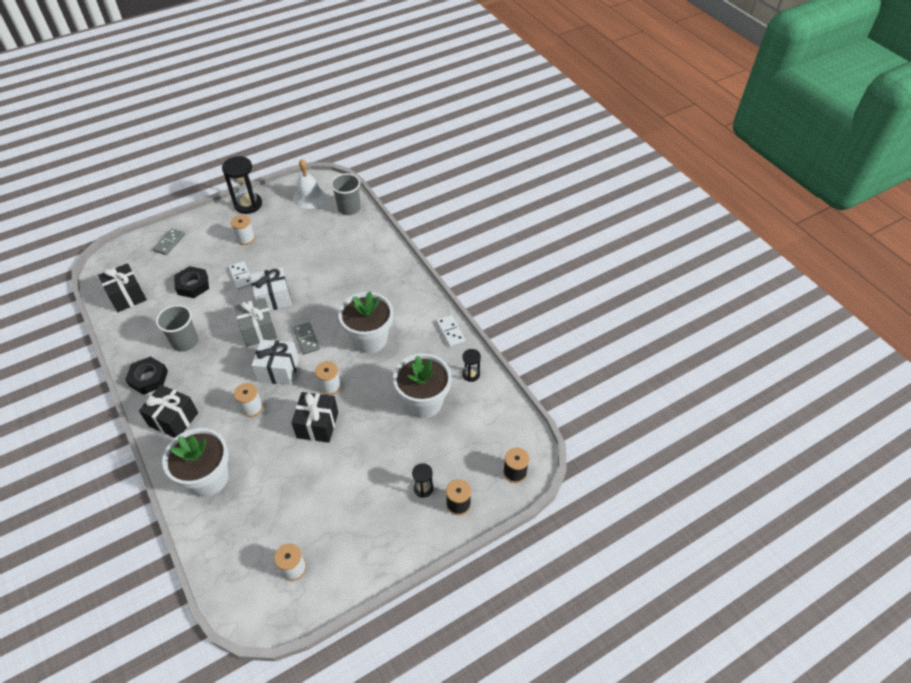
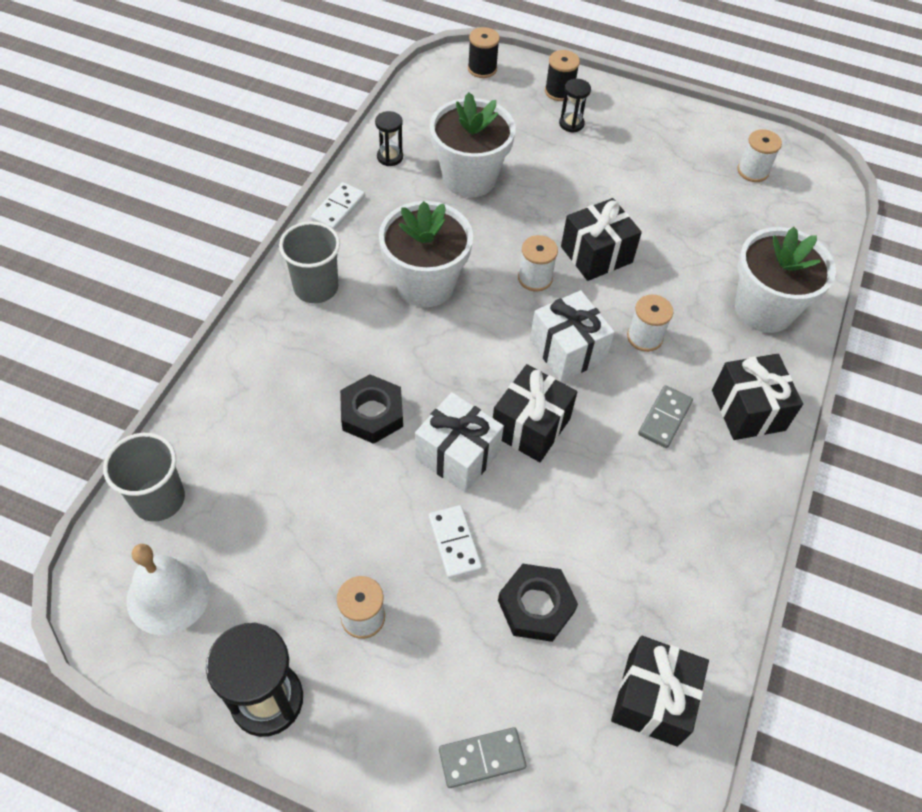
camera: 130 degrees left, 5 degrees up
black nut [125,356,168,395] -> black nut moved to [340,374,403,444]
grey cup [156,305,198,352] -> grey cup moved to [279,221,340,303]
white domino [229,261,252,290] -> white domino turned 45 degrees counterclockwise [429,505,482,579]
grey gift [234,298,277,347] -> black gift [493,364,577,462]
grey domino [293,322,320,355] -> grey domino moved to [638,385,693,448]

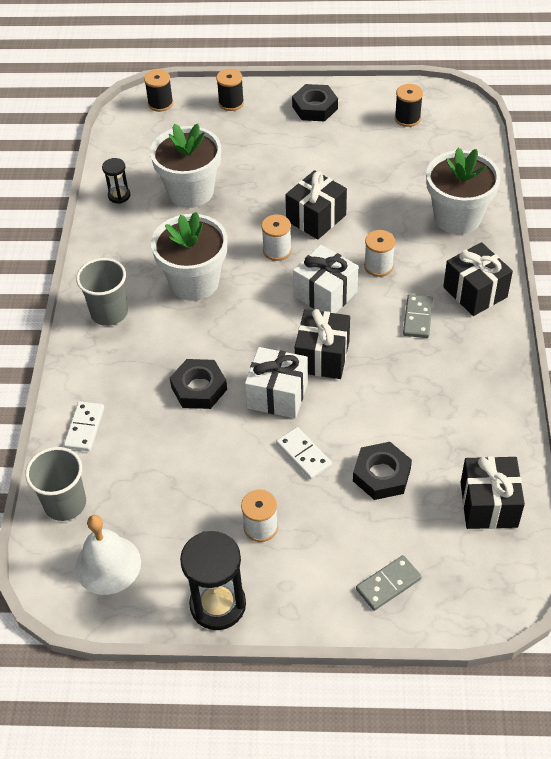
camera: 15 degrees left, 5 degrees down
white domino [311,182,365,230] -> white domino moved to [64,401,104,451]
black hourglass [559,79,591,133] -> none
white spool [738,129,782,182] -> black spool [395,84,423,127]
none -> black nut [292,84,338,121]

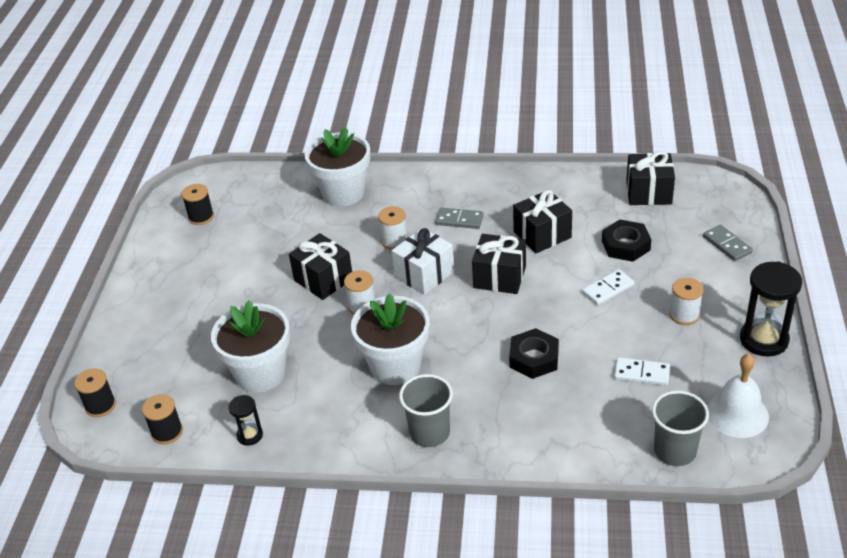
camera: 85 degrees left, 10 degrees down
white domino [64,401,104,451] -> white domino moved to [614,357,670,386]
black spool [216,69,244,111] -> black spool moved to [142,394,183,444]
white gift [245,347,308,418] -> none
black nut [292,84,338,121] -> none
black gift [443,242,513,316] -> black gift moved to [513,190,572,253]

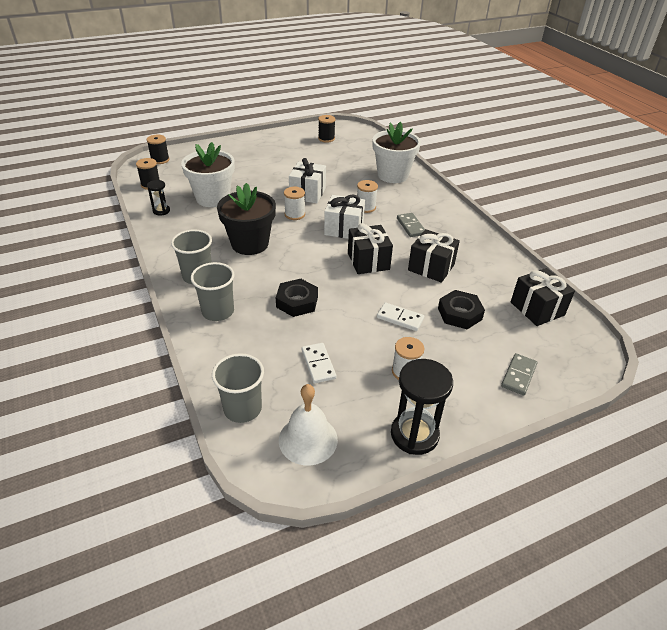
camera: 55 degrees right, 0 degrees up
black gift [289,233,352,300] -> white gift [289,158,326,203]
white flower pot [351,293,429,385] -> black flower pot [217,183,276,255]
none -> grey cup [191,262,235,321]

